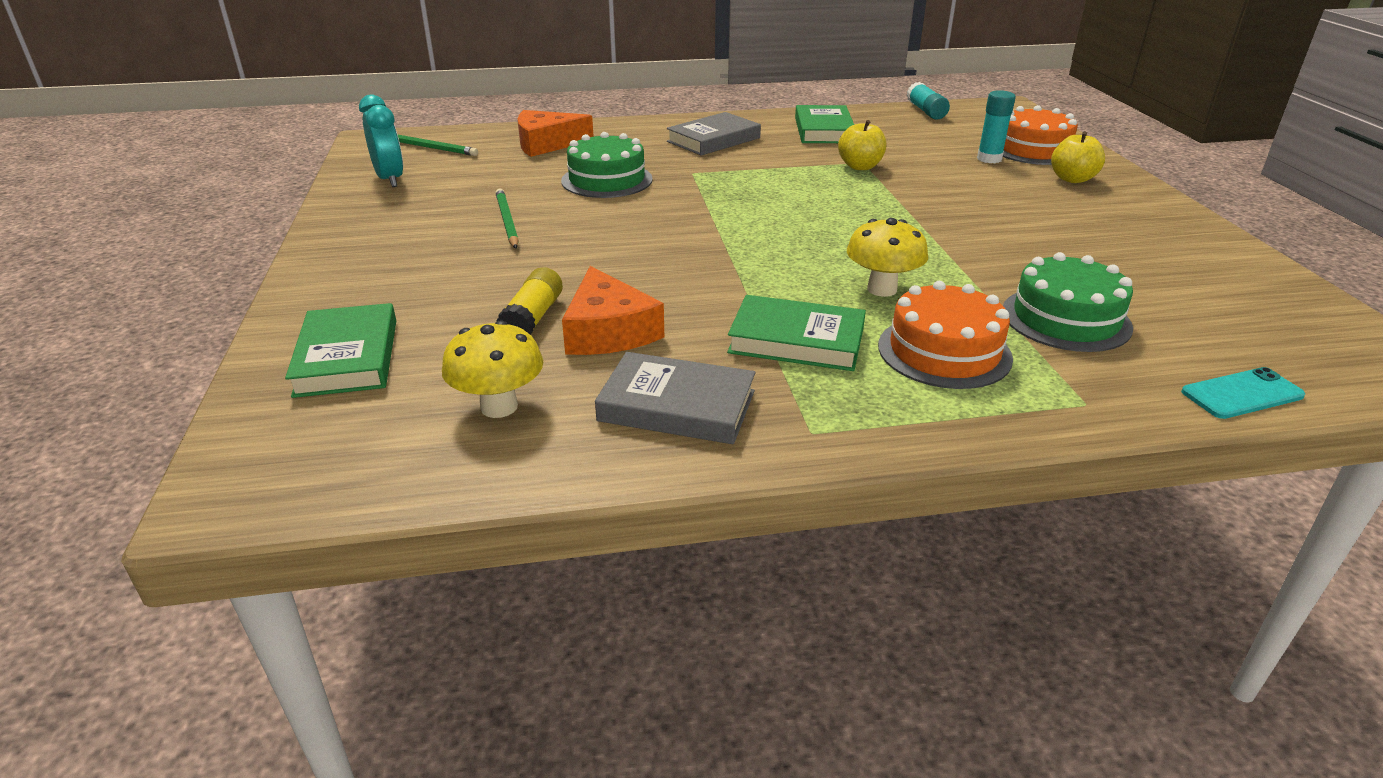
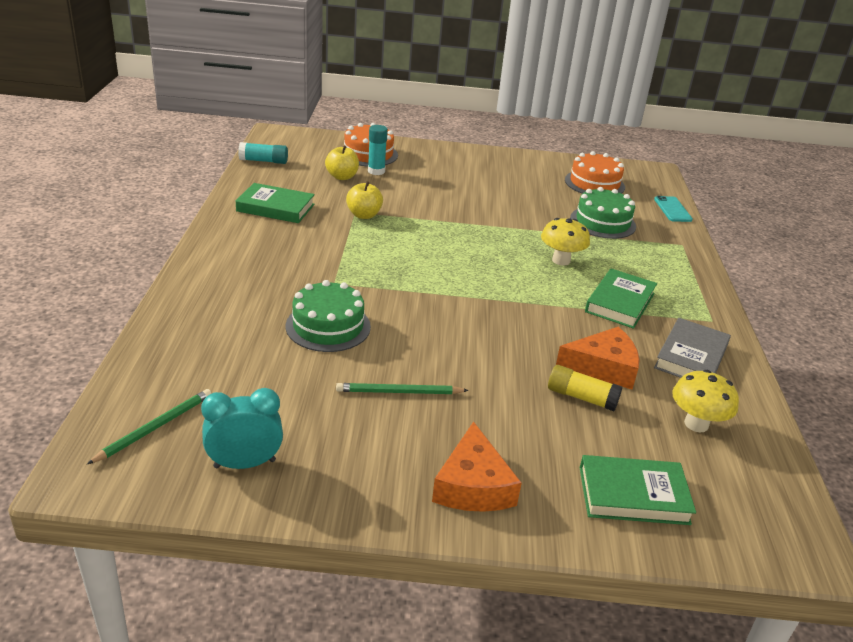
camera: 80 degrees left, 0 degrees up
orange cheese [517,110,594,157] -> orange cheese moved to [432,421,522,512]
grey book [667,112,761,156] -> none
orange cake [878,281,1013,389] -> orange cake moved to [565,151,625,194]
yellow apple [1051,131,1105,183] -> yellow apple moved to [325,146,359,180]

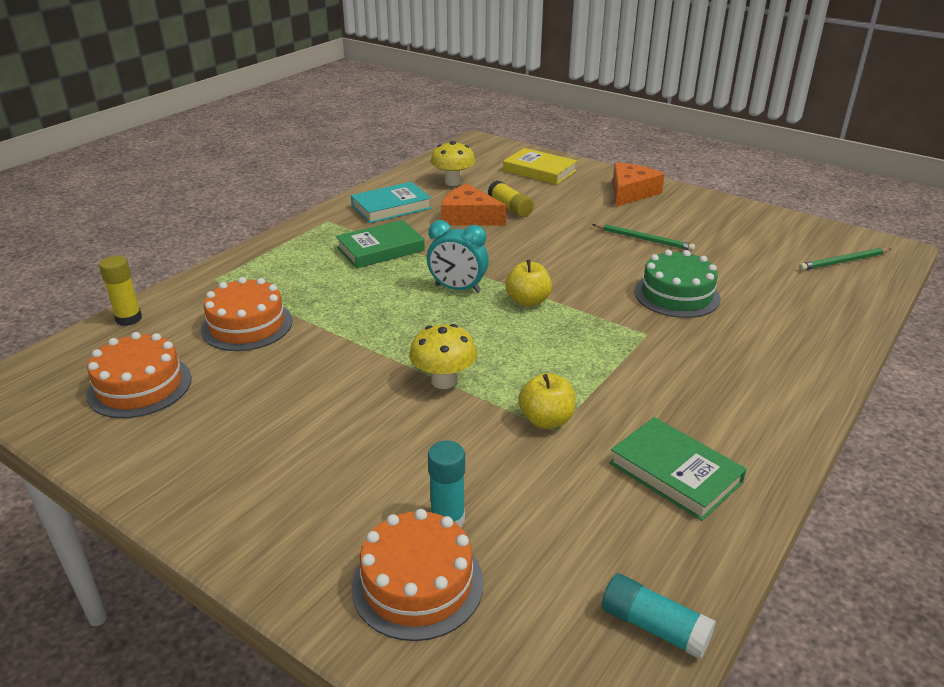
camera: 145 degrees left, 0 degrees up
turquoise clock [201,388,283,469] -> turquoise clock moved to [427,220,489,293]
yellow apple [325,146,359,180] -> yellow apple moved to [505,260,552,307]
yellow mushroom [541,218,590,266] -> yellow mushroom moved to [409,324,477,389]
green cake [570,187,636,239] -> orange cake [201,277,293,351]
green book [579,455,696,525] -> yellow book [503,148,577,185]
turquoise phone [654,196,693,222] -> yellow glue stick [99,255,142,326]
grey book [654,318,731,378] -> turquoise book [351,182,431,223]

